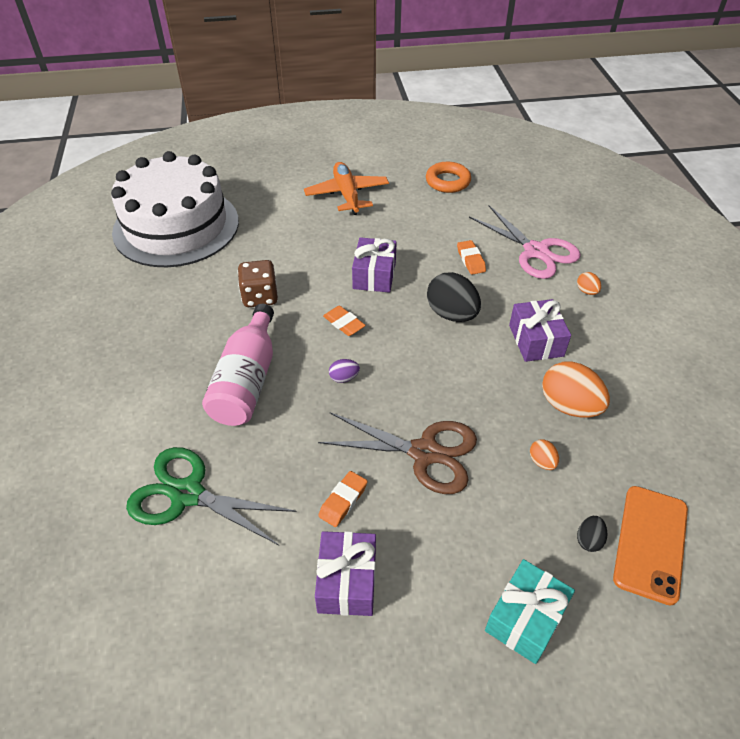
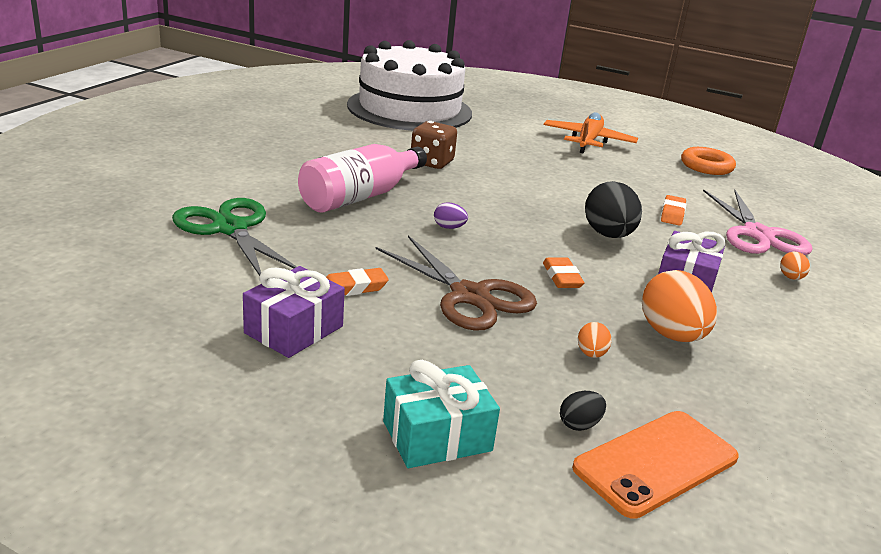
camera: 30 degrees right, 20 degrees down
orange eraser [323,306,366,336] -> orange eraser moved to [543,257,584,288]
purple gift [352,237,397,293] -> none

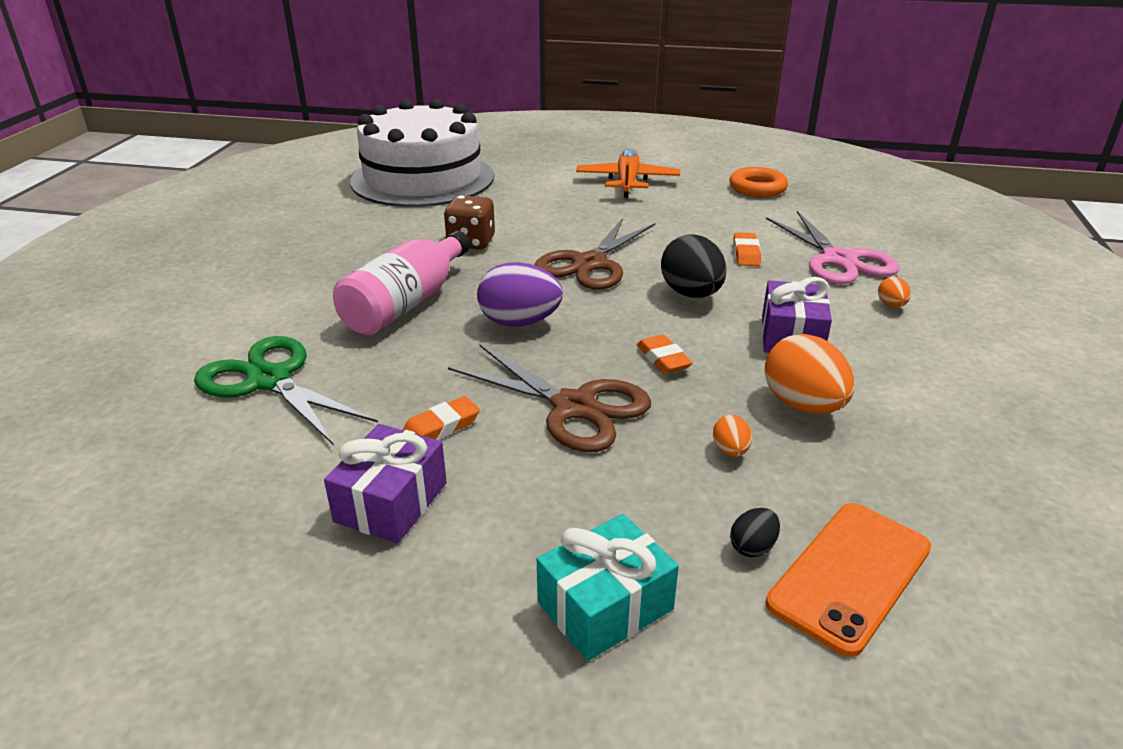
camera: 10 degrees left, 5 degrees up
purple egg [434,202,468,229] -> purple egg [477,262,563,327], size x2.11
none -> brown scissors [535,218,655,290]

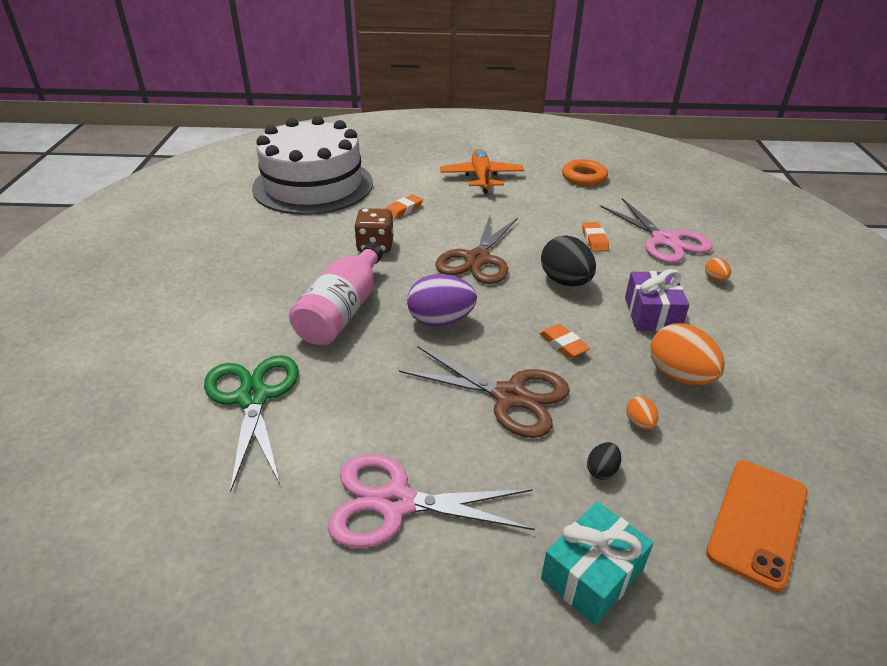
camera: 10 degrees left, 5 degrees up
green scissors [194,336,378,445] -> green scissors turned 45 degrees clockwise [204,355,299,492]
purple gift [324,424,447,543] -> pink scissors [328,454,535,548]
orange eraser [402,396,480,440] -> orange eraser moved to [386,194,423,219]
black egg [730,508,780,557] -> black egg moved to [587,442,621,479]

